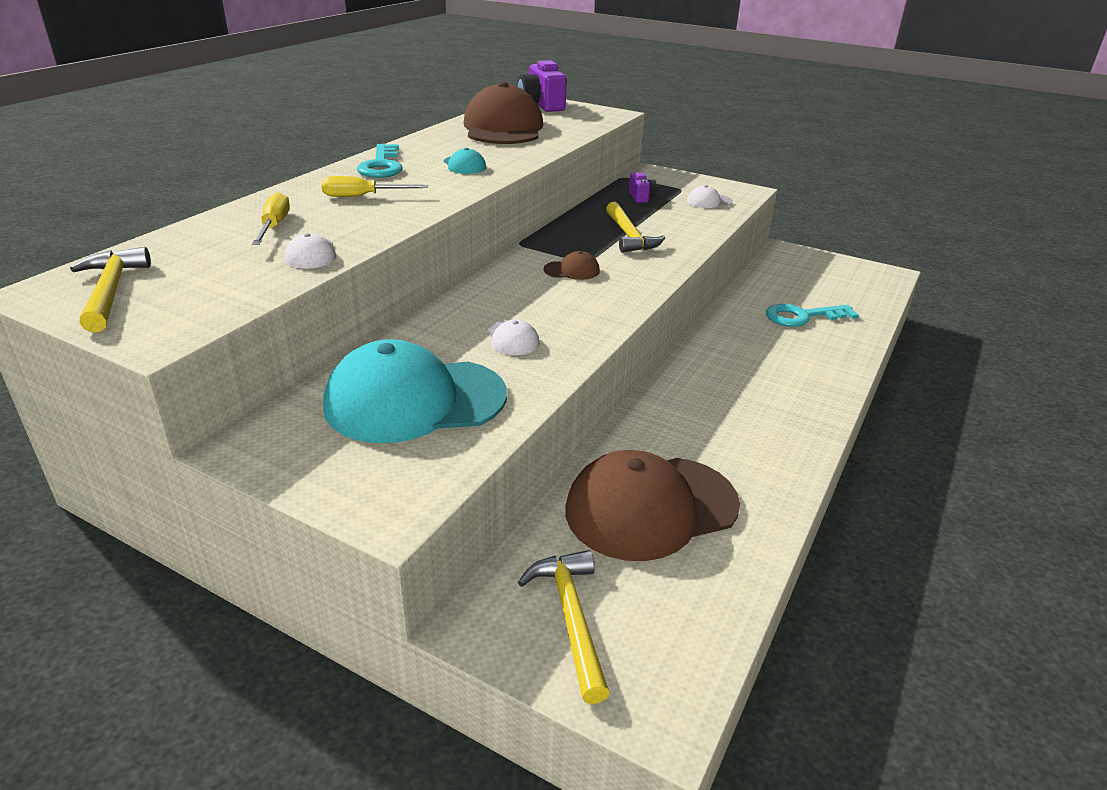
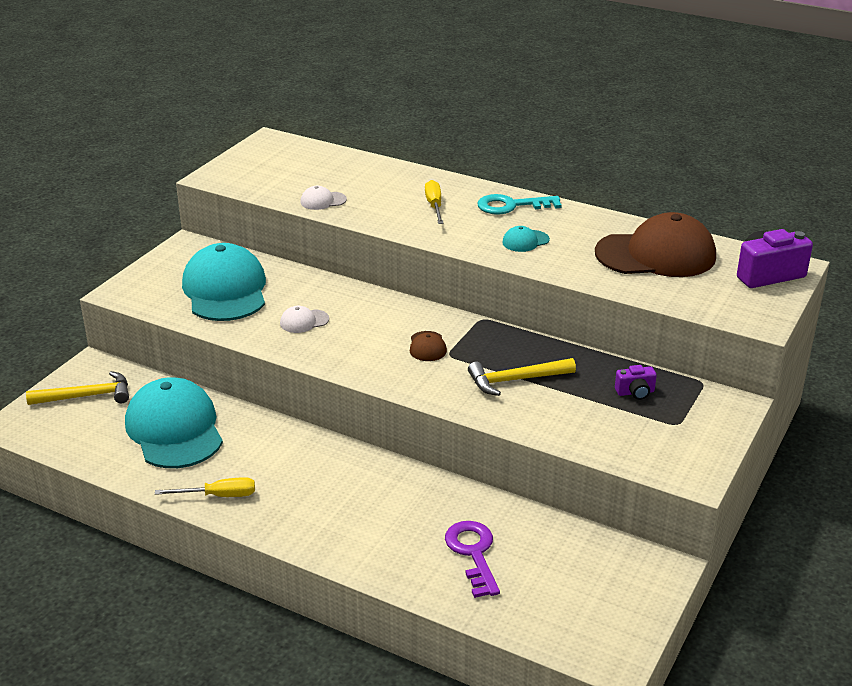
camera: 90 degrees right, 0 degrees up
yellow hammer [70,247,151,333] -> none
yellow screwdriver [252,192,290,245] -> yellow screwdriver moved to [155,477,255,497]
brown cap [566,450,740,561] -> turquoise cap [125,377,223,468]
white cap [687,185,733,208] -> none
turquoise key [766,304,859,327] -> purple key [445,521,500,598]

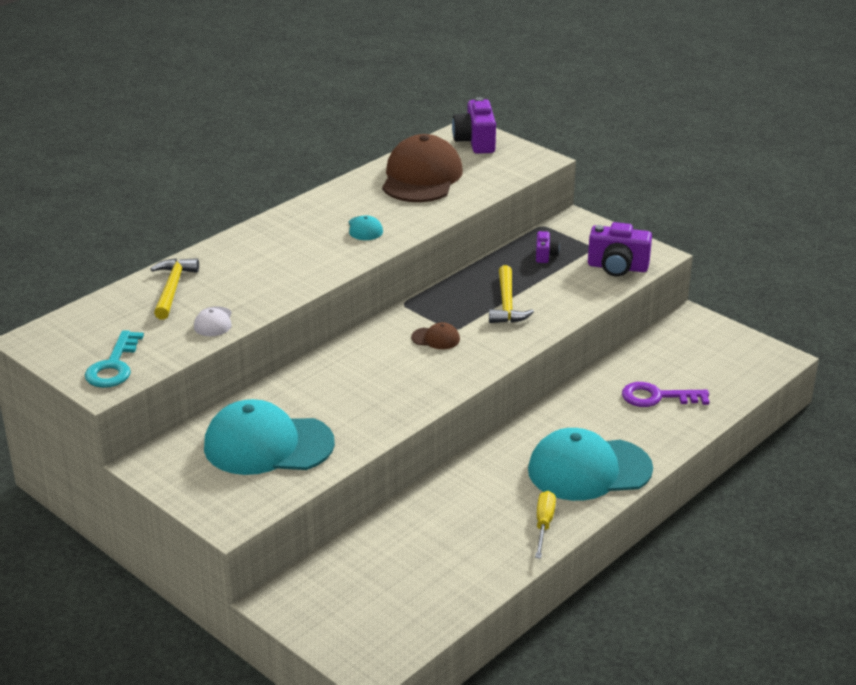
camera: 75 degrees left, 0 degrees up
yellow hammer [26,371,129,405] -> yellow hammer moved to [150,258,199,320]
turquoise cap [125,377,223,468] -> turquoise cap moved to [528,428,653,501]
white cap [280,306,329,333] -> none
yellow screwdriver [425,180,443,224] -> none
turquoise key [478,194,562,215] -> turquoise key moved to [85,330,144,388]
none -> purple camera [588,222,652,277]

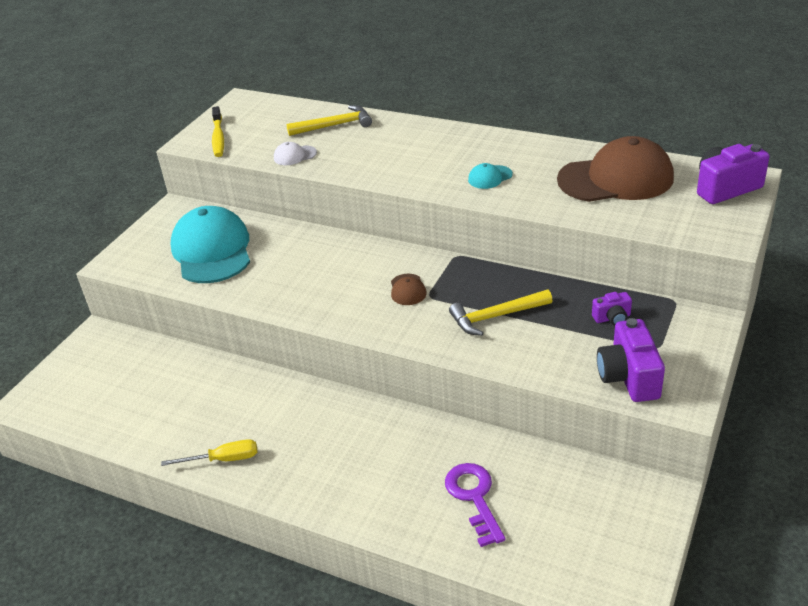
camera: 75 degrees right, 5 degrees up
turquoise key [85,330,144,388] -> yellow toothbrush [212,106,224,157]
turquoise cap [528,428,653,501] -> none

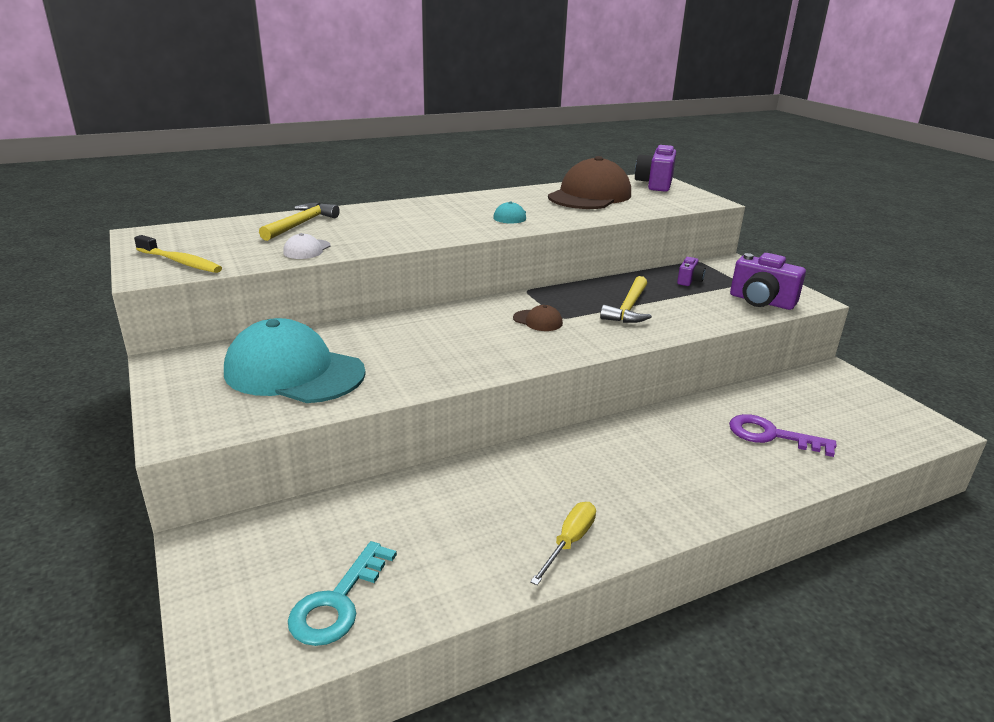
camera: 55 degrees left, 10 degrees down
none -> turquoise key [288,541,397,646]

